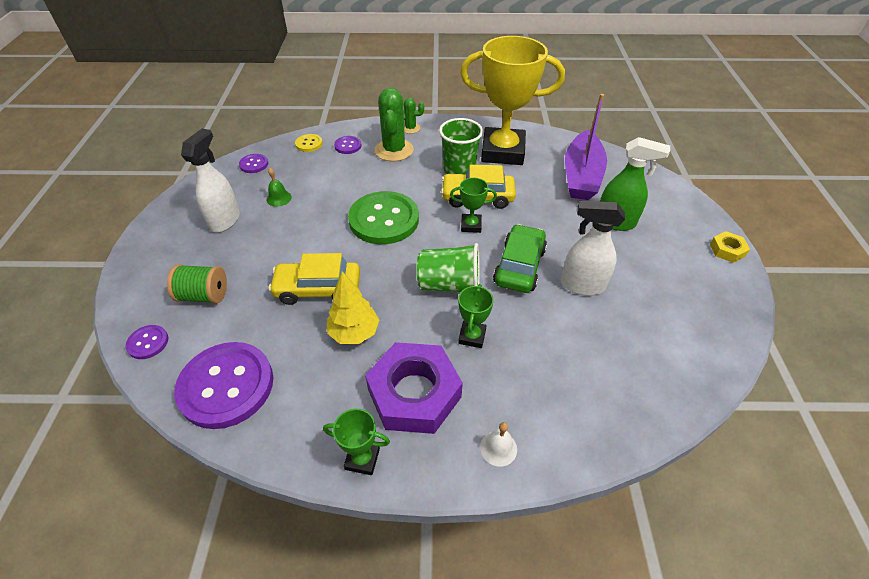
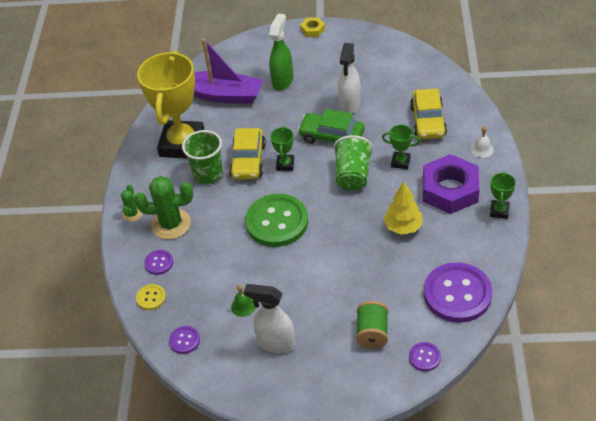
camera: 85 degrees left, 0 degrees up
yellow car [269,253,360,305] -> yellow car moved to [410,88,447,139]

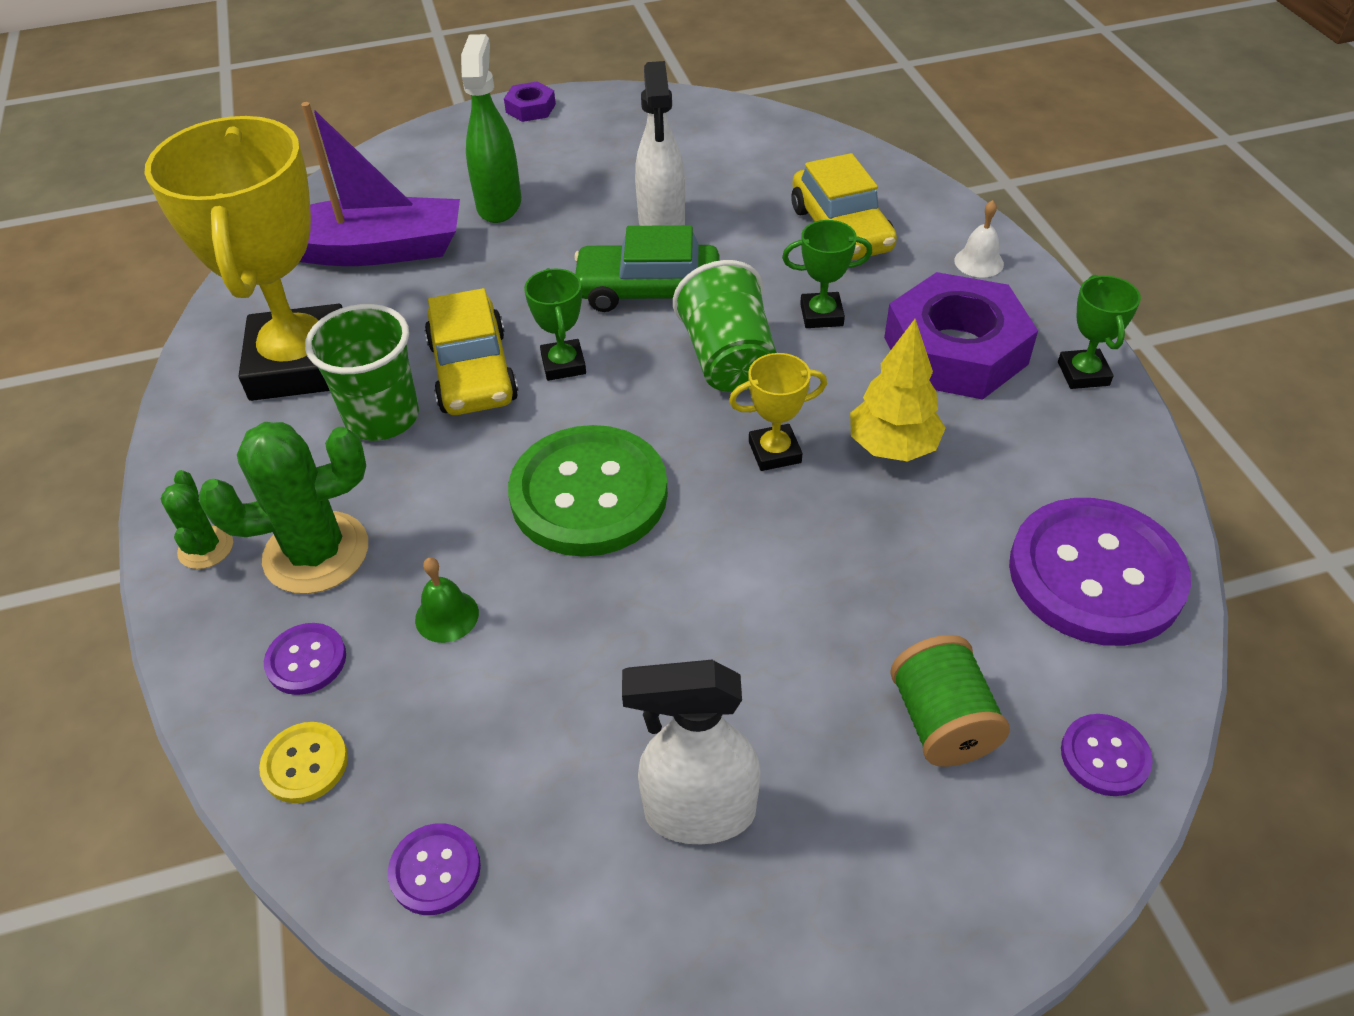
camera: 20 degrees left, 0 degrees up
green bell [231,284,255,317] -> green bell moved to [415,557,479,643]
yellow nut [300,17,325,37] -> purple nut [504,81,556,122]
none -> yellow trophy [729,353,827,471]

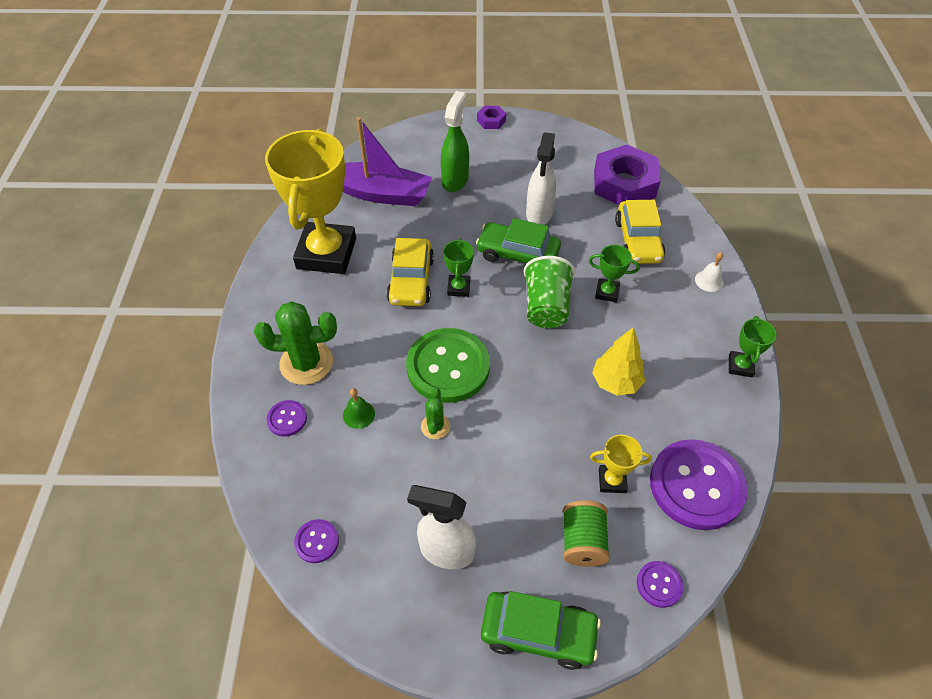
camera: 15 degrees right, 5 degrees up
green cactus [160,470,233,569] -> green cactus moved to [421,388,450,439]
yellow button [259,722,348,803] -> none
green cup [305,304,419,441] -> none
yellow trophy [729,353,827,471] -> yellow trophy moved to [590,435,652,493]
purple nut [884,272,1038,400] -> purple nut moved to [594,145,661,205]
none -> green car [481,591,601,670]

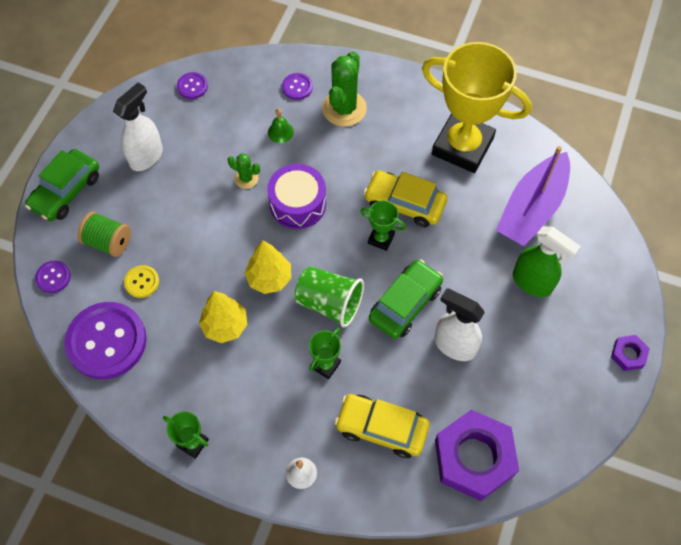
camera: 110 degrees right, 10 degrees up
green button [406,328,490,403] -> purple drum [267,164,326,229]
yellow trophy [590,435,652,493] -> yellow button [124,265,159,298]
none -> yellow tree [244,240,291,294]

